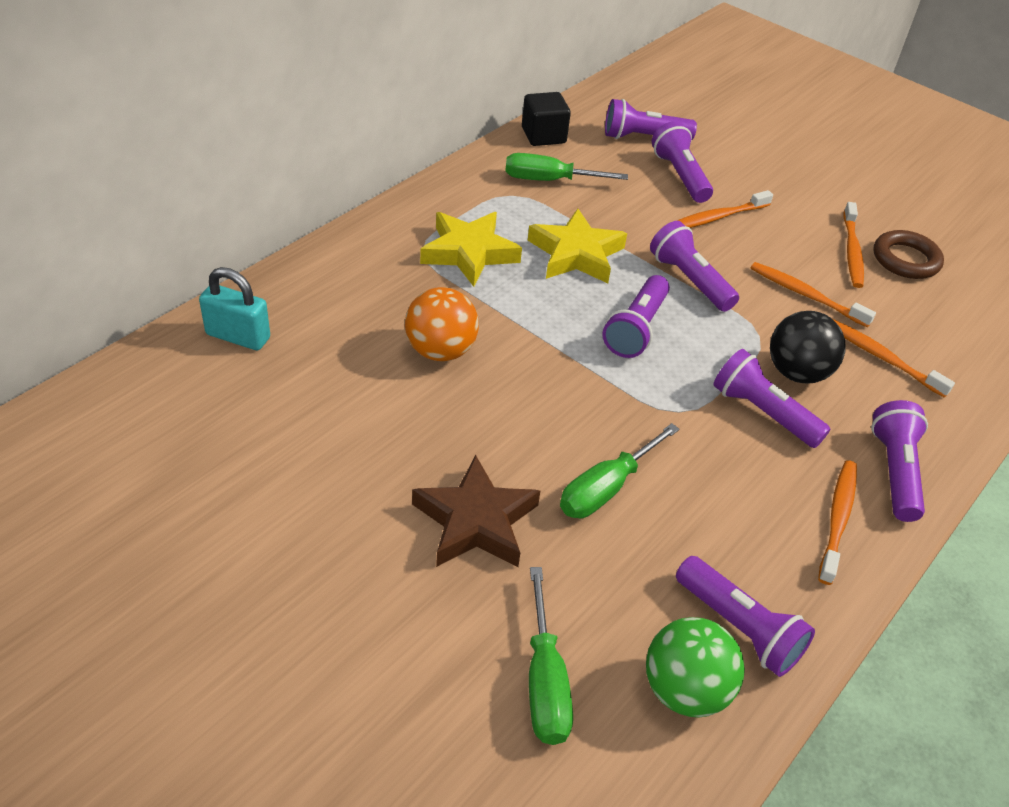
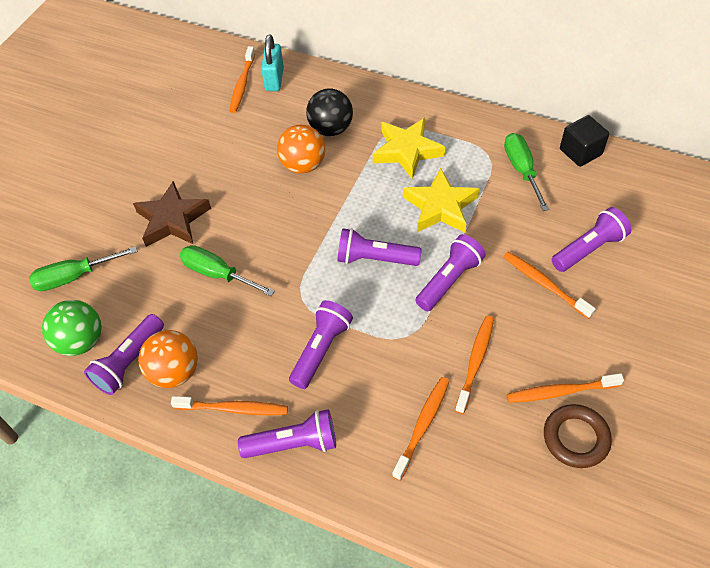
camera: 80 degrees right, 10 degrees up
purple flashlight [605,99,697,140] -> none
black ball [770,311,846,384] -> black ball moved to [306,88,353,136]
none -> orange ball [138,330,198,388]
none -> orange toothbrush [229,46,255,113]

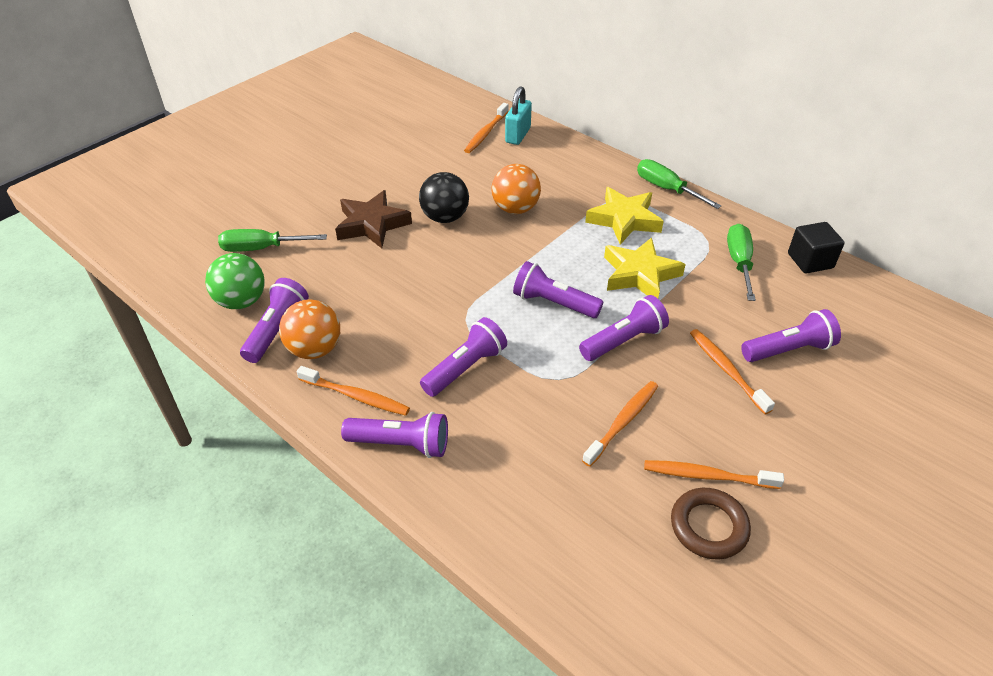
camera: 15 degrees right, 10 degrees down
purple flashlight [84,314,164,395] -> purple flashlight turned 150 degrees clockwise [240,278,309,363]
green screwdriver [180,245,275,296] -> green screwdriver moved to [637,159,722,209]
black ball [306,88,353,136] -> black ball moved to [419,172,469,223]
orange toothbrush [392,377,450,481] -> none

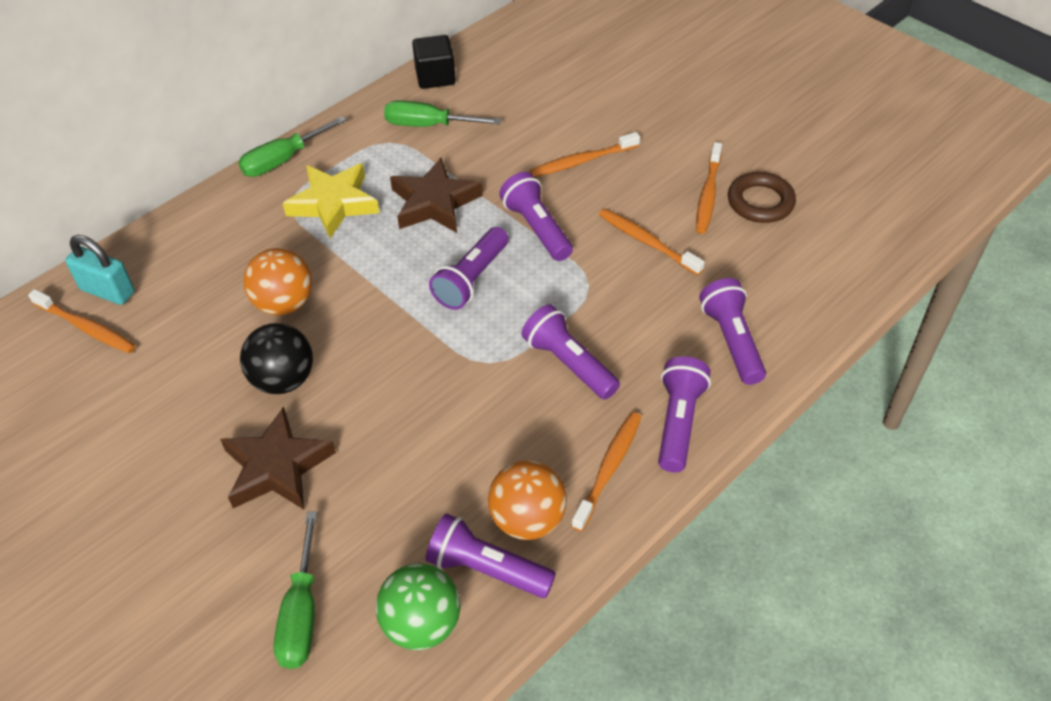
camera: 85 degrees left, 5 degrees up
yellow star [604,237,686,298] -> brown star [390,158,483,233]
purple flashlight [741,309,841,362] -> purple flashlight moved to [699,278,766,385]

